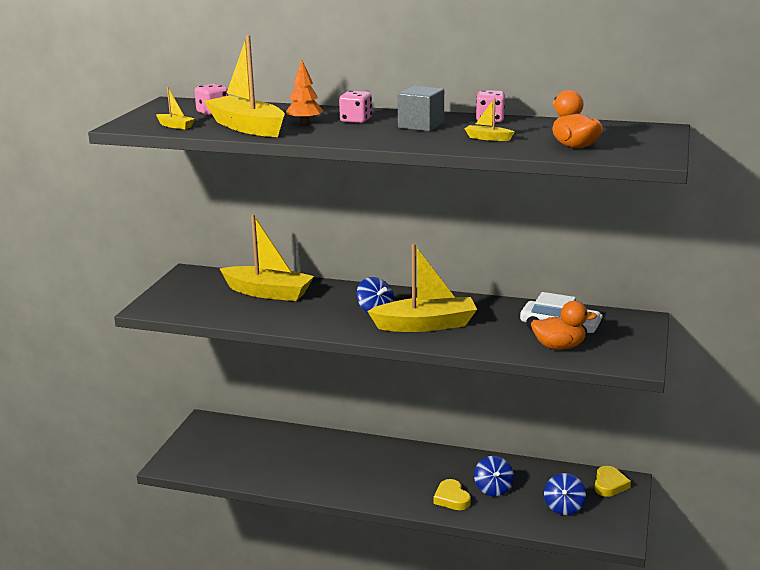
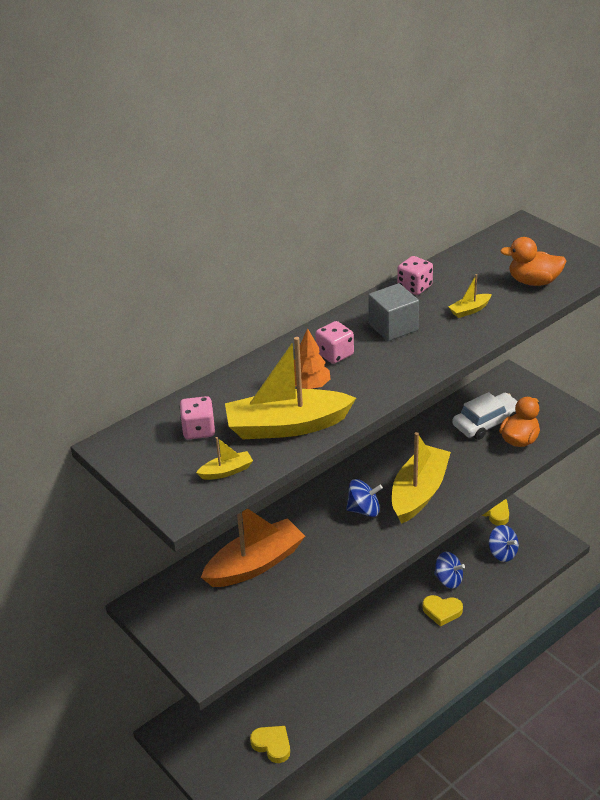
camera: 55 degrees left, 15 degrees up
yellow boat [220,214,314,301] -> orange boat [201,508,305,587]
none -> yellow heart [250,726,290,763]

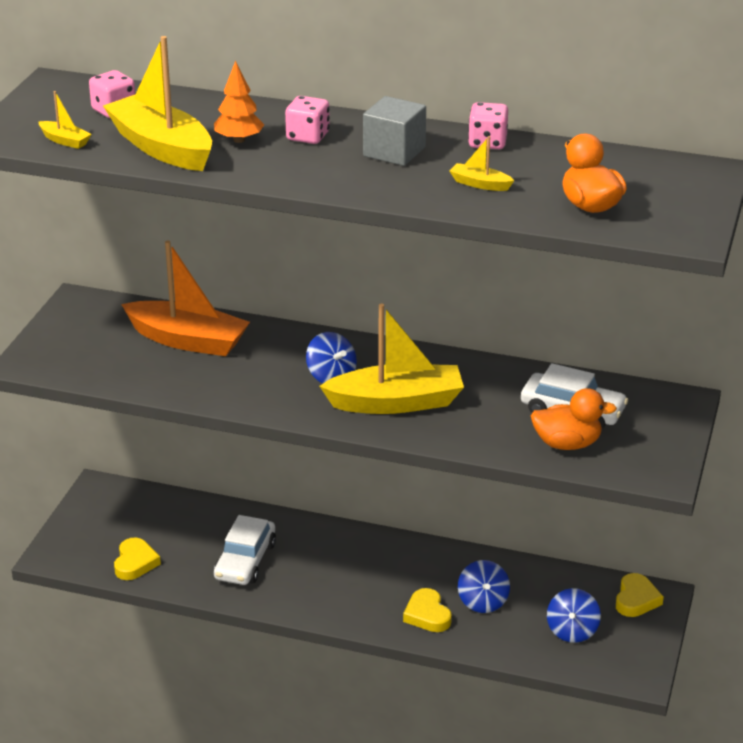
camera: 55 degrees right, 5 degrees down
none -> white car [214,515,276,585]

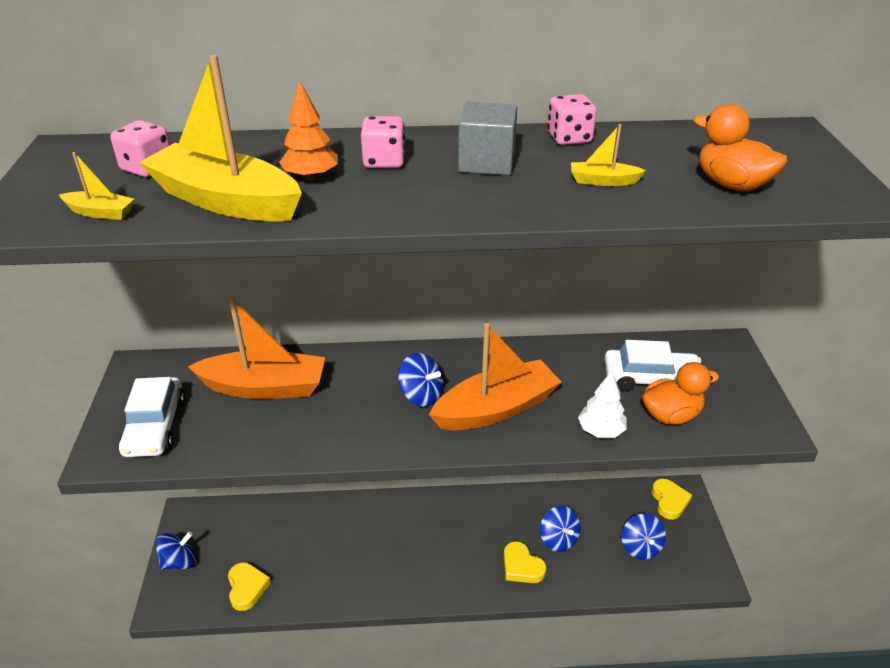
camera: 20 degrees left, 5 degrees up
white car [214,515,276,585] -> white car moved to [119,377,185,457]
yellow boat [319,304,464,414] -> orange boat [429,323,561,430]
none -> blue spinning top [155,532,196,570]
none -> white tree [578,371,627,438]

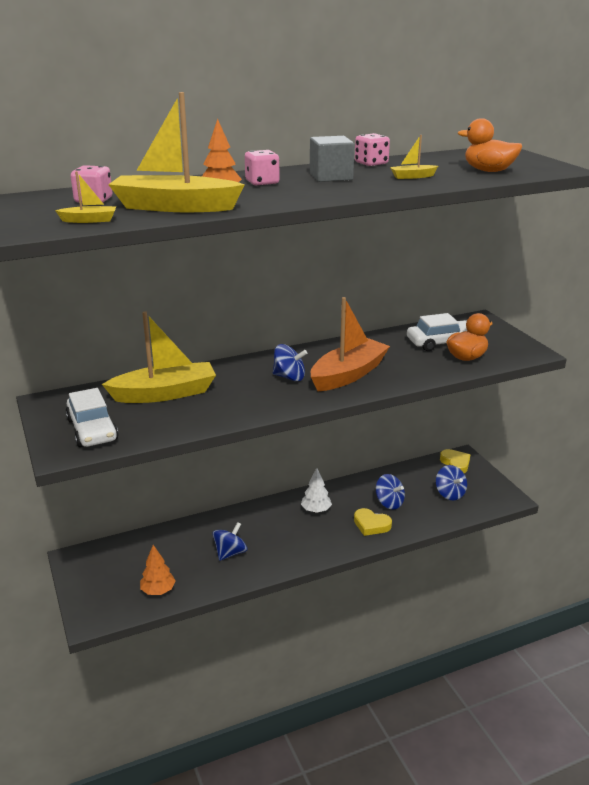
camera: 20 degrees left, 10 degrees down
blue spinning top [155,532,196,570] -> blue spinning top moved to [212,522,247,561]
orange boat [188,297,325,399] -> yellow boat [102,311,216,403]
yellow heart [228,562,271,611] -> orange tree [140,545,176,595]
white tree [578,371,627,438] -> white tree moved to [301,468,332,513]

